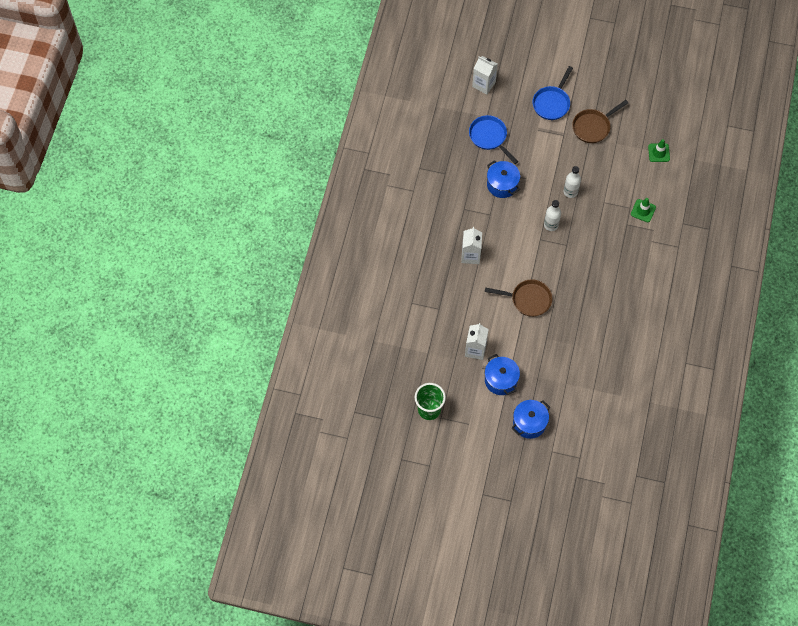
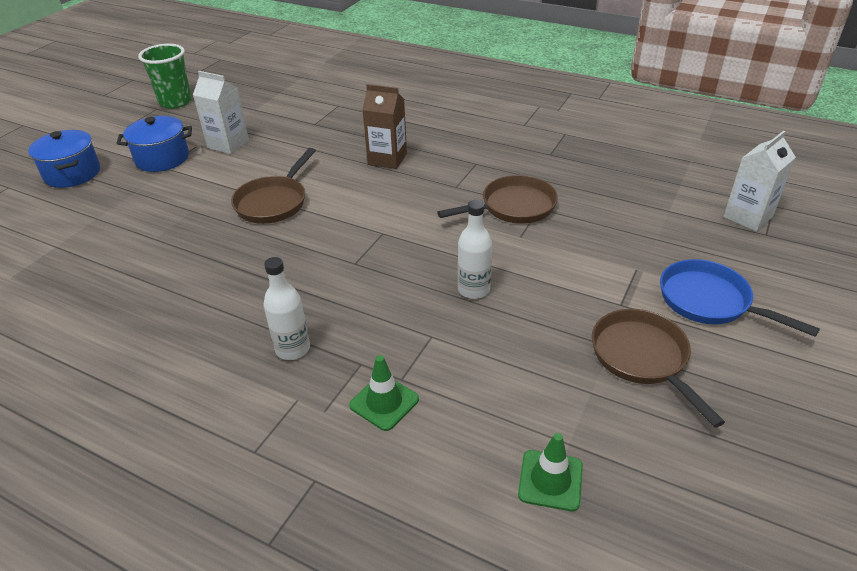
camera: 105 degrees right, 25 degrees down
white carton [461,227,482,264] -> brown carton [362,84,407,169]
blue pan [469,115,518,164] -> none
blue pot [487,160,520,198] -> brown pan [437,175,558,224]
white bottle [544,200,561,231] -> white bottle moved to [263,257,310,360]

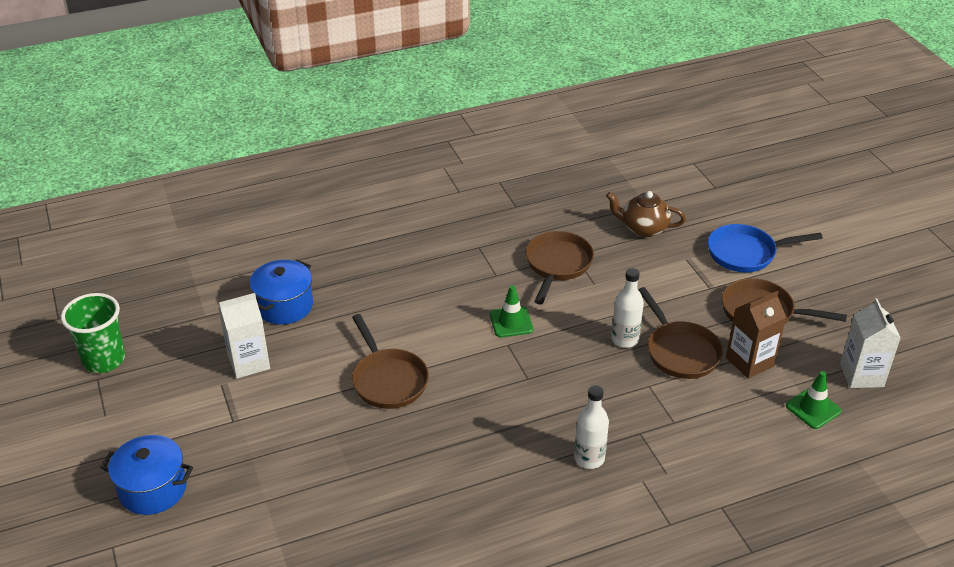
camera: 50 degrees left, 0 degrees up
blue pot [117,116,192,172] -> blue pot moved to [250,260,313,325]
green traffic cone [349,355,419,431] -> green traffic cone moved to [490,285,533,337]
brown carton [362,84,407,169] -> brown carton moved to [726,291,786,379]
white carton [723,131,796,232] -> white carton moved to [840,298,900,388]
none -> brown teapot [606,191,686,237]
none -> brown pan [638,287,723,379]

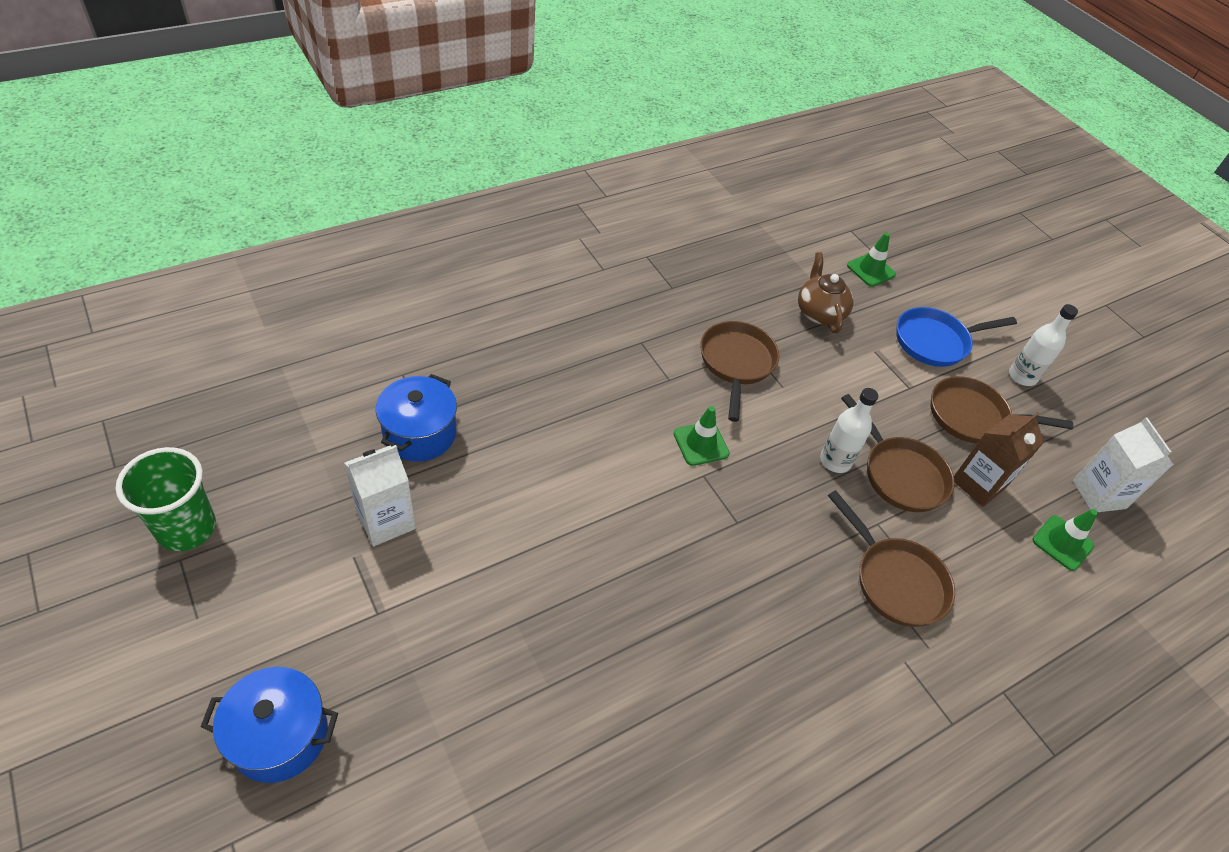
camera: 15 degrees left, 10 degrees up
brown pan [352,314,429,409] -> brown pan moved to [828,490,955,627]
white bottle [574,385,609,469] -> white bottle moved to [1009,304,1078,386]
brown teapot [606,191,686,237] -> brown teapot turned 75 degrees clockwise [798,252,854,333]
none -> green traffic cone [847,232,896,287]

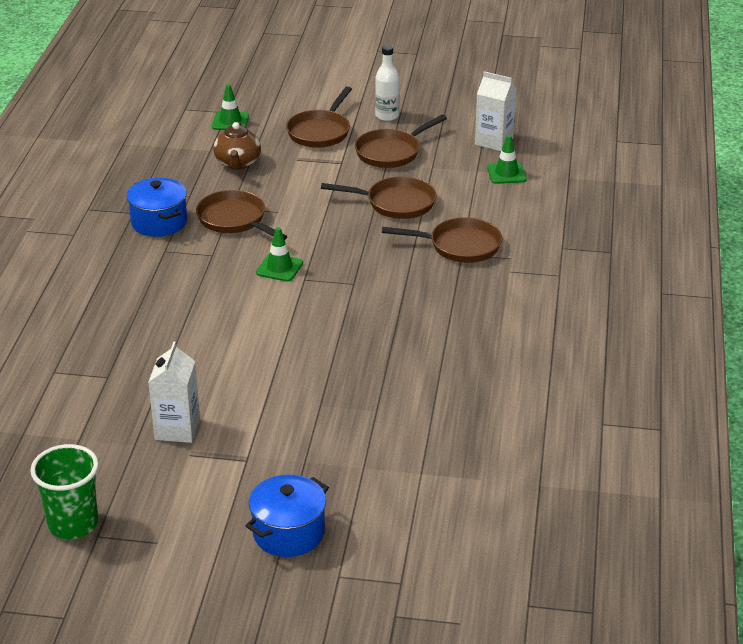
camera: 45 degrees left, 15 degrees down
blue pot [376,374,457,462] -> blue pot moved to [126,178,187,237]
brown teapot [798,252,854,333] -> brown teapot turned 120 degrees counterclockwise [213,122,261,170]
white bottle [820,388,878,473] -> none
blue pan [896,307,1017,367] -> brown pan [286,87,352,148]
brown carton [954,412,1044,507] -> none

